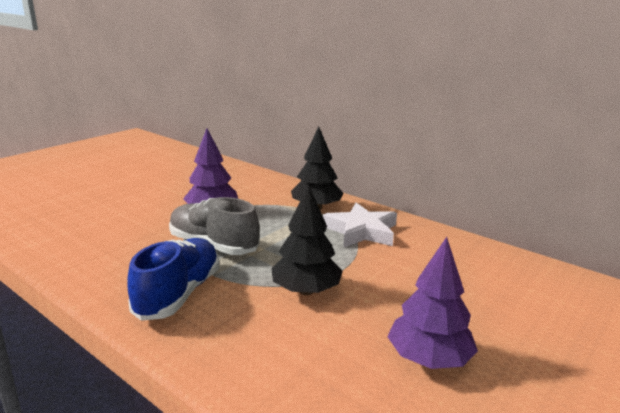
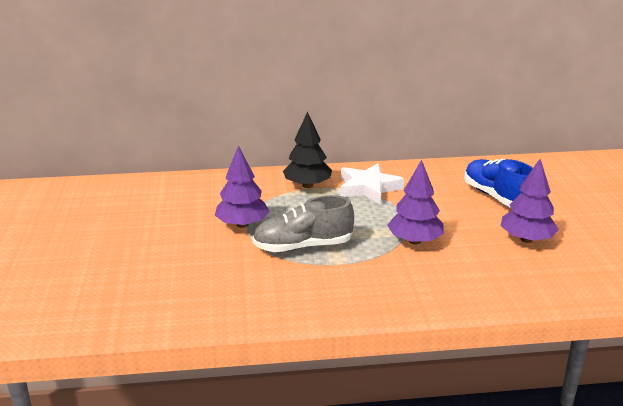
camera: 45 degrees left, 5 degrees up
blue shoe [128,238,219,321] -> blue shoe moved to [464,159,533,208]
black tree [271,185,343,295] -> purple tree [387,160,444,244]

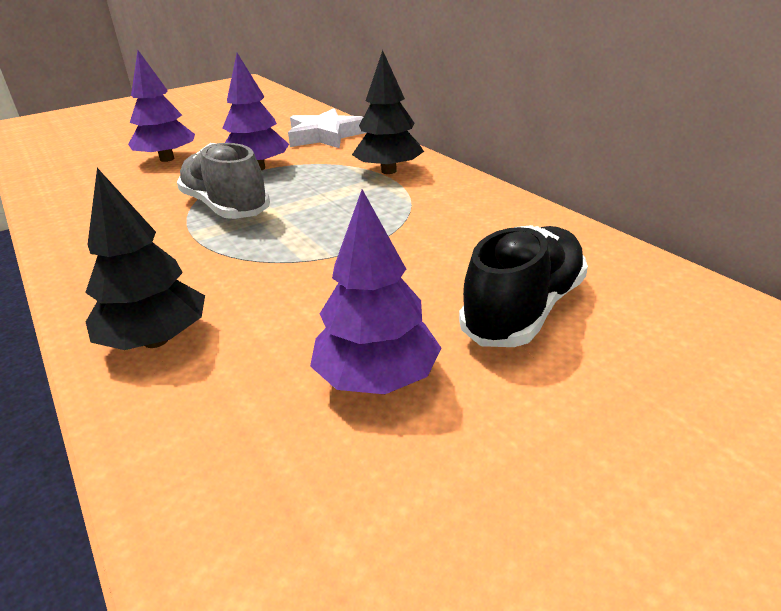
camera: 65 degrees right, 5 degrees up
white star [340,163,404,204] -> white star moved to [288,108,366,148]
purple tree [387,160,444,244] -> purple tree moved to [128,50,195,162]
blue shoe [464,159,533,208] -> black shoe [459,225,588,347]
none -> black tree [85,168,205,350]

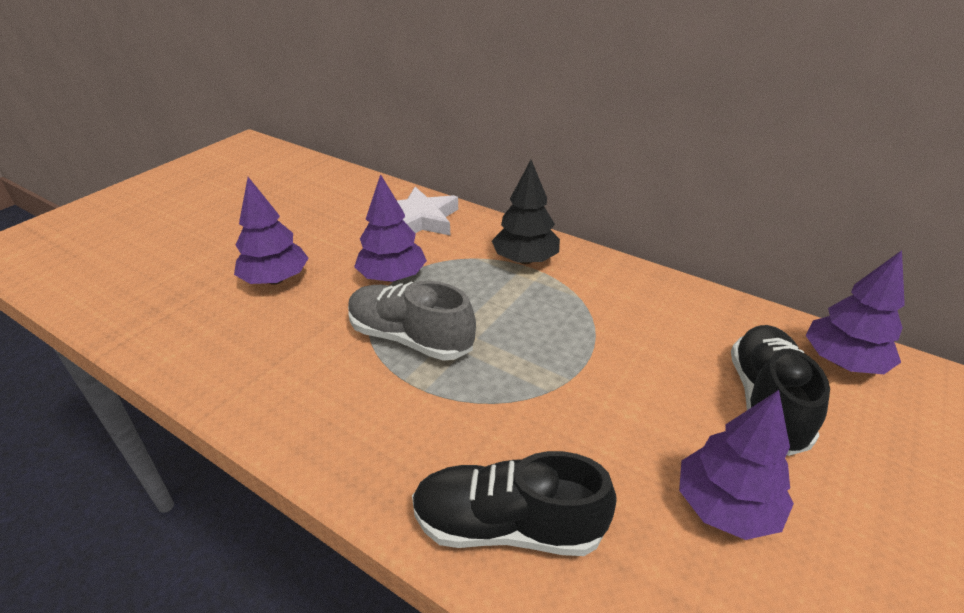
camera: 25 degrees left, 5 degrees up
black tree [85,168,205,350] -> black shoe [412,451,617,556]
none -> purple tree [805,250,905,374]

